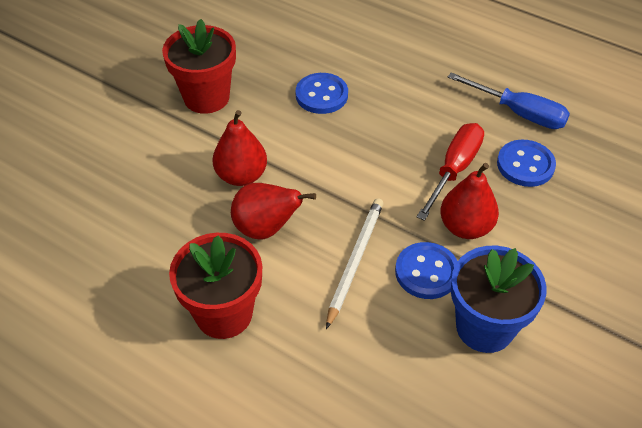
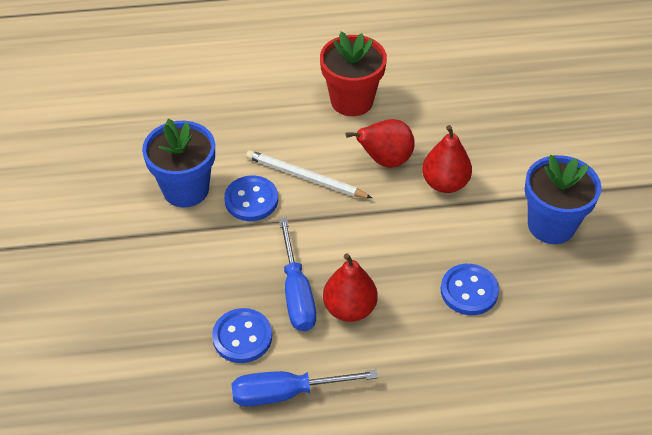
camera: 140 degrees right, 0 degrees up
red flower pot [162,19,236,114] -> blue flower pot [525,155,602,244]
white pencil [326,198,383,329] -> white pencil turned 135 degrees clockwise [246,150,372,198]
red screwdriver [417,123,484,221] -> blue screwdriver [279,218,316,331]
red pear [440,163,499,239] -> red pear moved to [323,253,378,322]

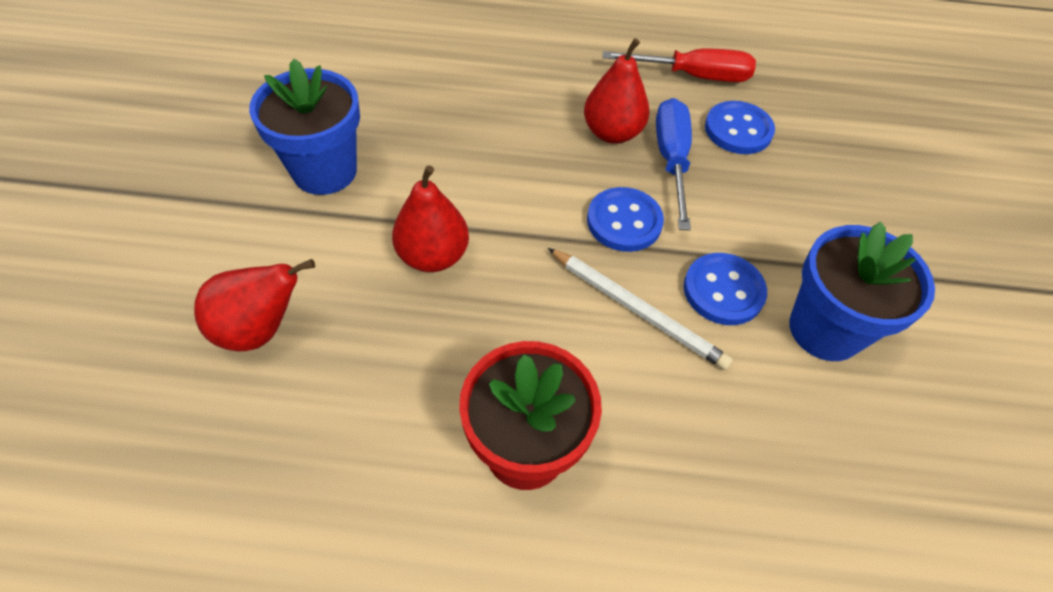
camera: 170 degrees left, 5 degrees up
blue screwdriver [232,370,378,406] -> red screwdriver [603,49,756,82]
red pear [346,119,415,168] -> red pear moved to [194,259,315,351]
blue button [441,264,499,315] -> blue button moved to [587,187,664,252]

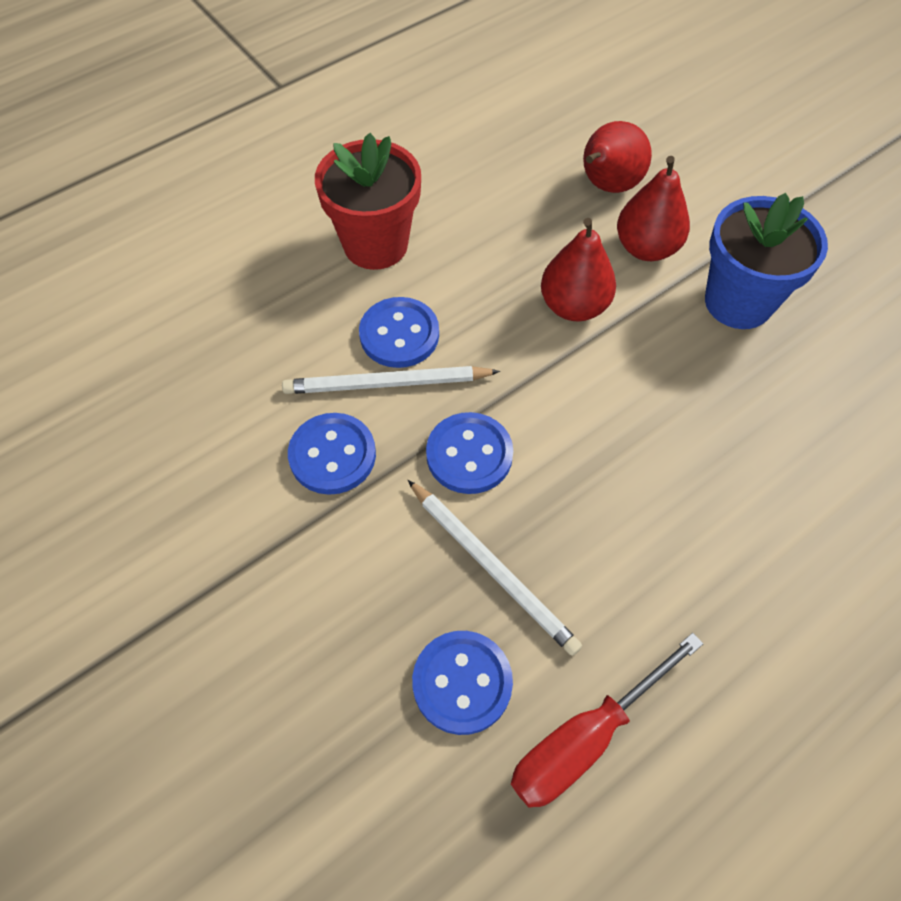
camera: 140 degrees right, 5 degrees up
red pear [584,38,650,144] -> red pear moved to [617,156,690,261]
blue screwdriver [656,98,692,230] -> white pencil [408,480,582,656]
blue flower pot [789,222,935,361] -> none
none -> blue button [359,297,439,368]

